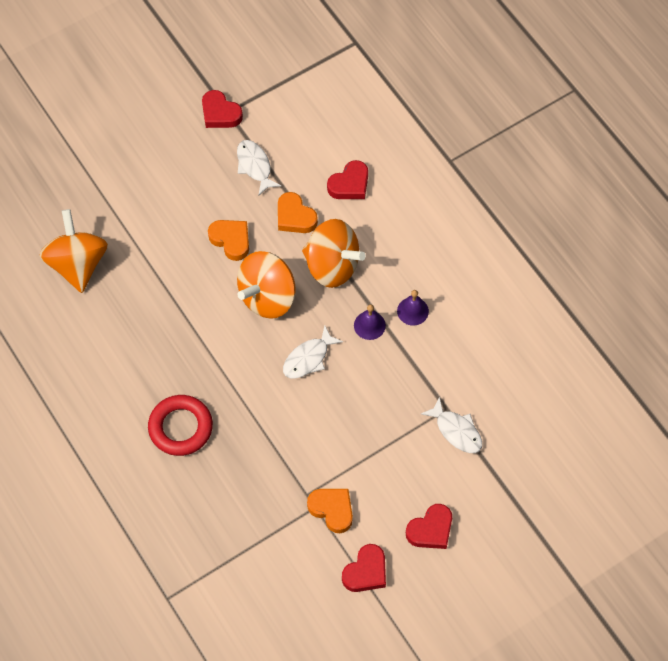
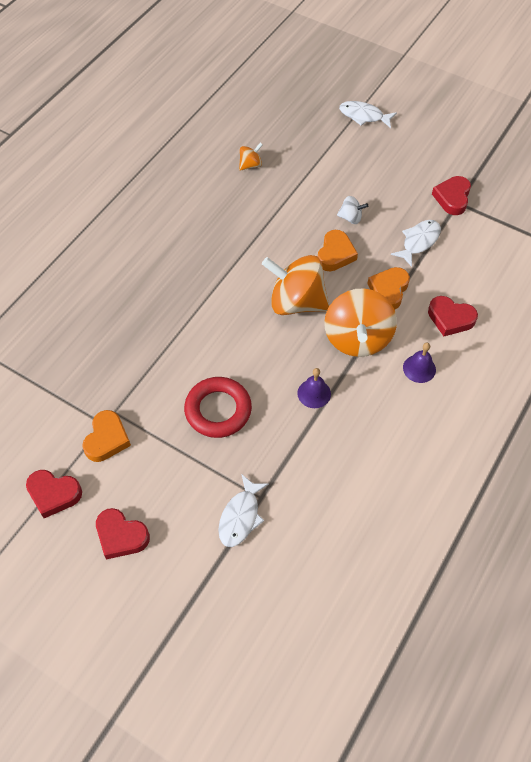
camera: 65 degrees right, 5 degrees down
orange spinning top [39,209,108,293] -> orange spinning top [239,143,263,171], size x0.45
red ring [148,395,213,456] -> red ring moved to [184,377,252,438]
white fish [283,326,343,379] -> white fish moved to [339,101,397,128]
purple bell [397,290,429,326] -> purple bell moved to [403,343,436,383]
none -> white spinning top [337,196,368,224]

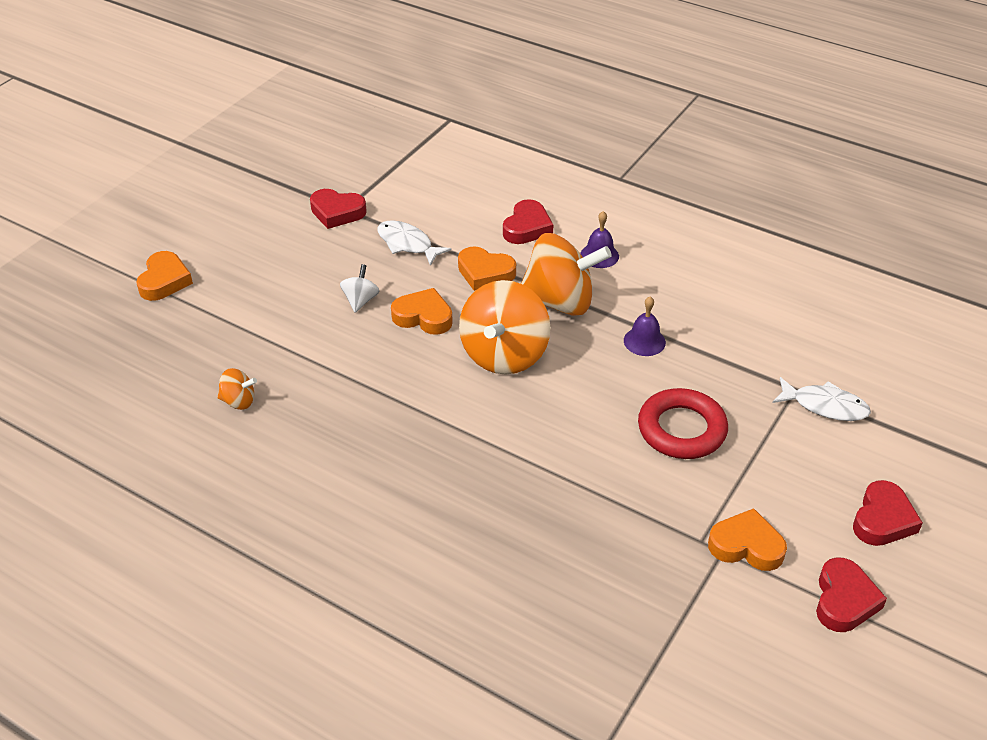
camera: 90 degrees left, 15 degrees down
orange spinning top [239,143,263,171] -> orange spinning top turned 135 degrees clockwise [217,368,257,410]
white fish [339,101,397,128] -> orange heart [136,251,193,301]

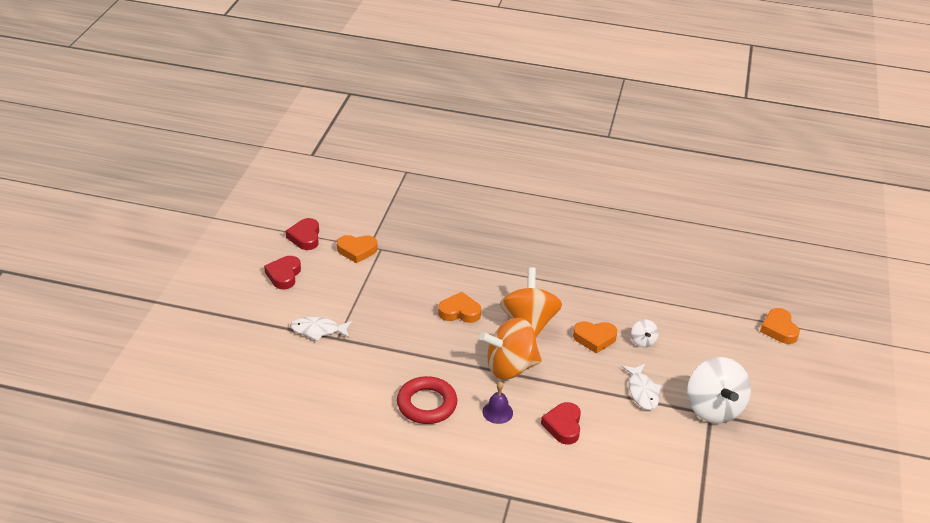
camera: 160 degrees right, 5 degrees down
orange spinning top [217,368,257,410] -> none
red heart [310,189,367,229] -> white spinning top [687,357,751,423]
white fish [377,220,451,266] -> white fish turned 60 degrees clockwise [622,364,661,410]
orange heart [458,246,516,291] -> orange heart moved to [438,292,481,323]
purple bell [624,296,666,356] -> none
red ring [638,388,728,459] -> red ring moved to [397,376,457,424]

